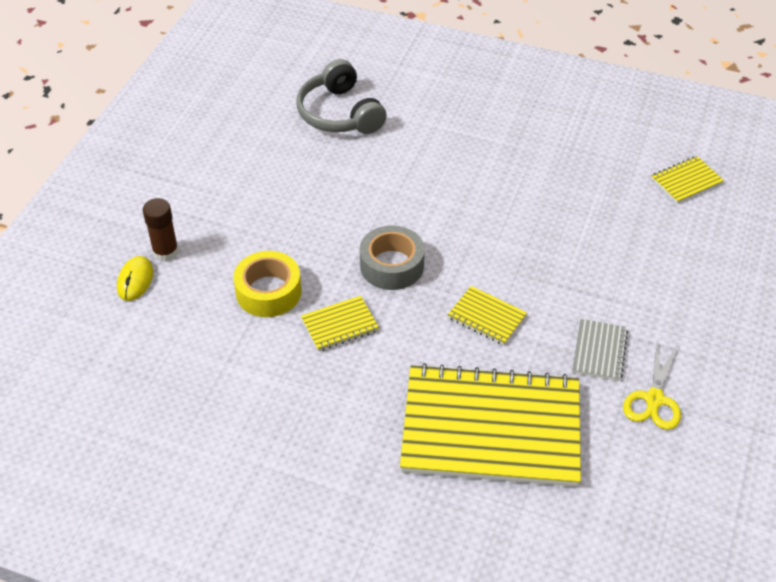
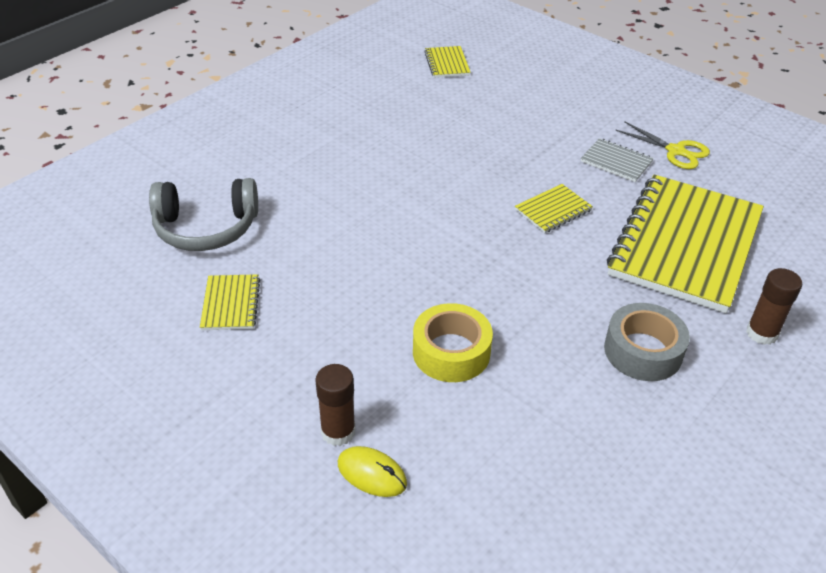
camera: 70 degrees left, 5 degrees down
yellow notebook [301,296,379,351] -> yellow notebook moved to [200,274,260,330]
grey tape [360,225,425,290] -> grey tape moved to [604,303,690,381]
none -> brown glue stick [746,268,802,345]

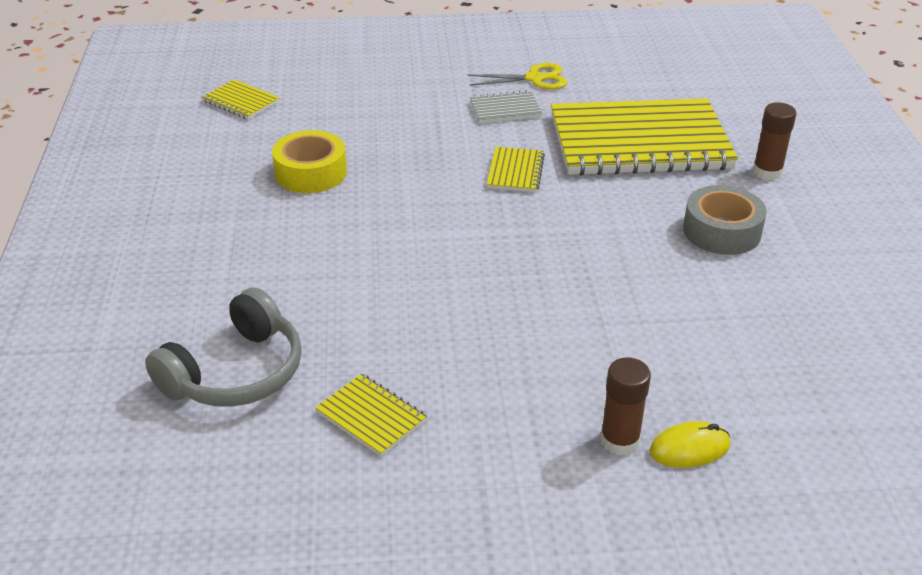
camera: 45 degrees left, 5 degrees down
yellow tape [413,303,493,382] -> yellow tape moved to [272,130,347,193]
yellow notebook [607,175,764,313] -> yellow notebook turned 75 degrees counterclockwise [551,98,738,176]

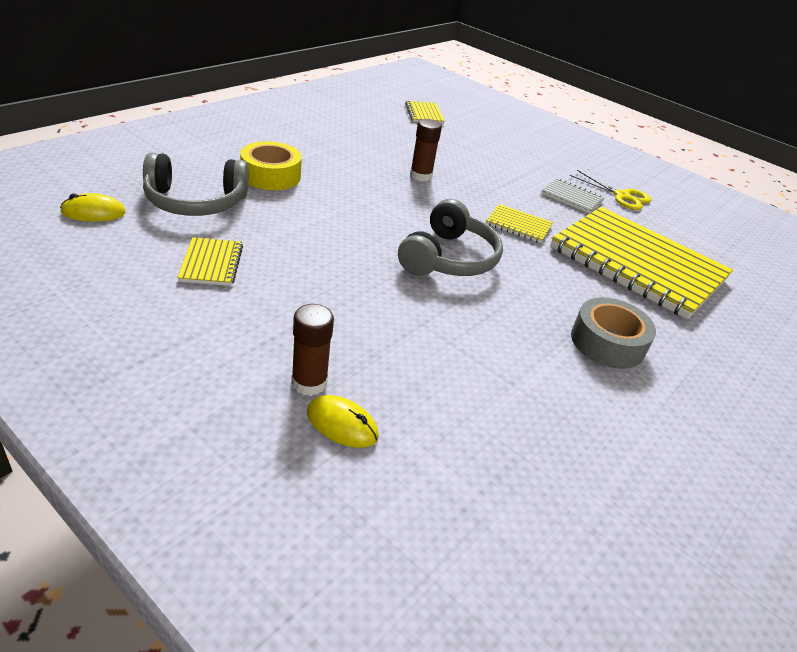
camera: 40 degrees right, 0 degrees up
yellow tape [272,130,347,193] -> yellow tape moved to [240,141,302,190]
yellow notebook [486,147,545,192] -> yellow notebook turned 60 degrees clockwise [486,204,553,243]
brown glue stick [753,102,796,180] -> brown glue stick moved to [410,119,442,182]
none -> yellow mouse [60,193,126,222]
none -> grey headphones [398,199,503,276]

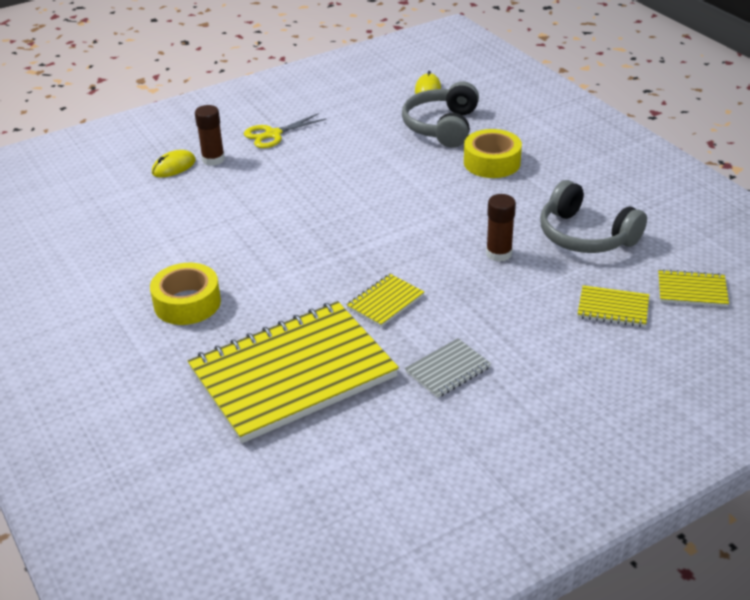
camera: 115 degrees right, 0 degrees up
yellow notebook [177,237,243,286] -> yellow notebook moved to [577,285,649,327]
grey headphones [398,199,503,276] -> grey headphones moved to [540,180,647,253]
yellow scissors [570,170,651,210] -> yellow scissors moved to [244,113,327,148]
grey tape [571,297,656,369] -> yellow tape [150,263,221,325]

